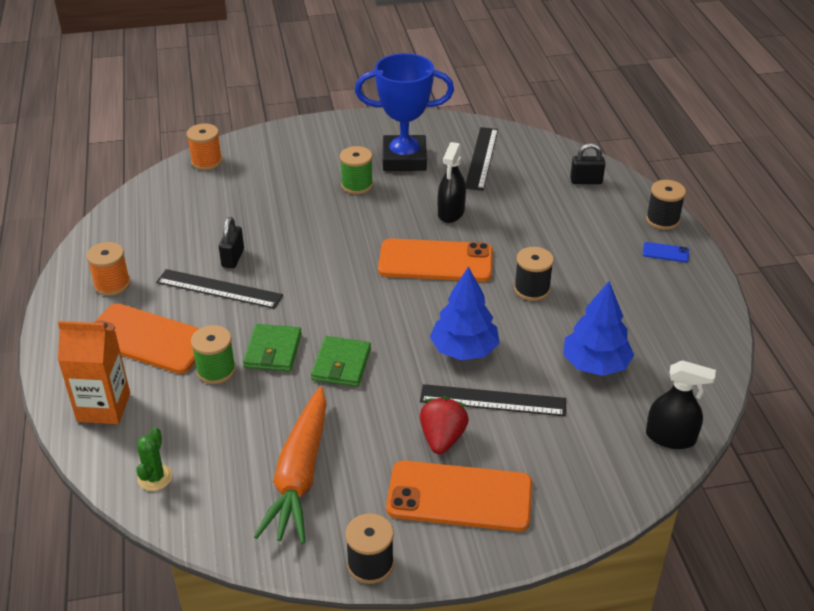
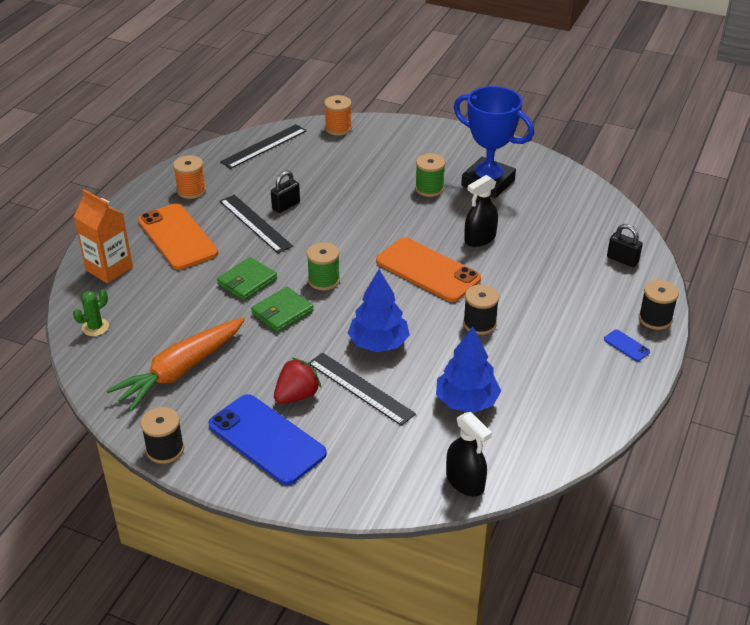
camera: 35 degrees right, 0 degrees up
green spool [191,325,236,384] -> green spool moved to [307,242,340,290]
orange phone [386,460,532,532] -> blue phone [208,394,327,485]
black ruler [466,127,498,191] -> black ruler moved to [220,124,306,169]

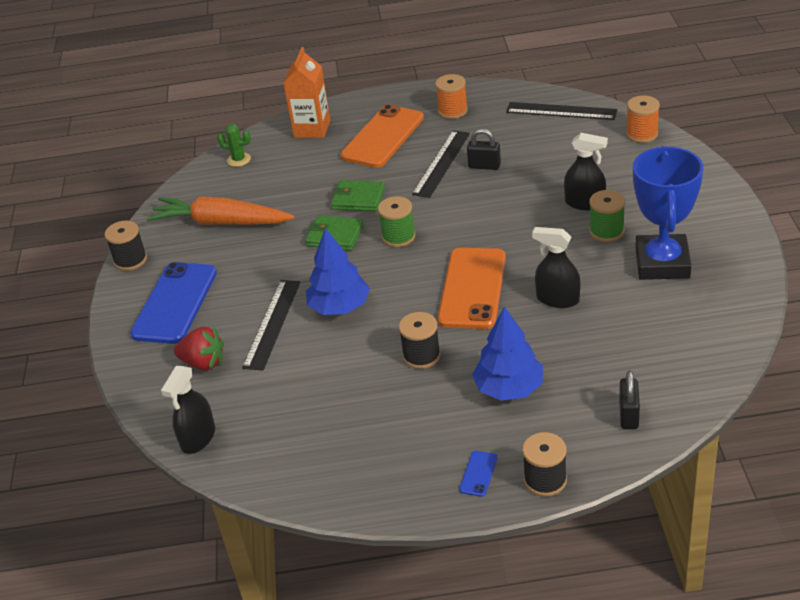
camera: 65 degrees right, 0 degrees up
red strawberry [274,358,321,404] -> red strawberry moved to [174,327,224,370]
blue tree [436,326,501,413] -> blue tree moved to [472,306,543,401]
none -> black spray bottle [564,133,608,210]

